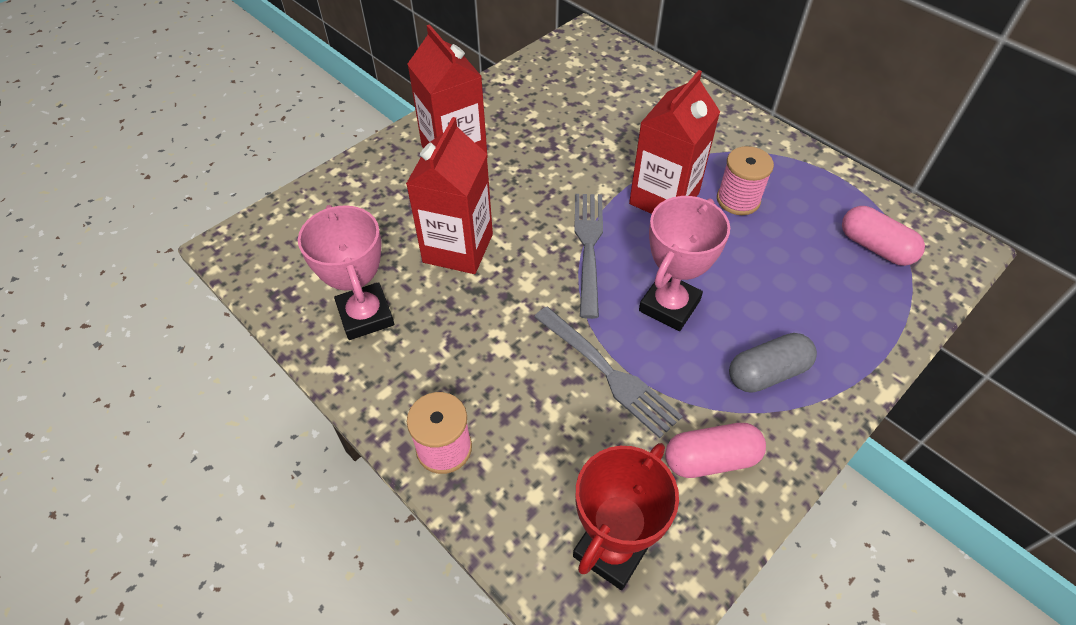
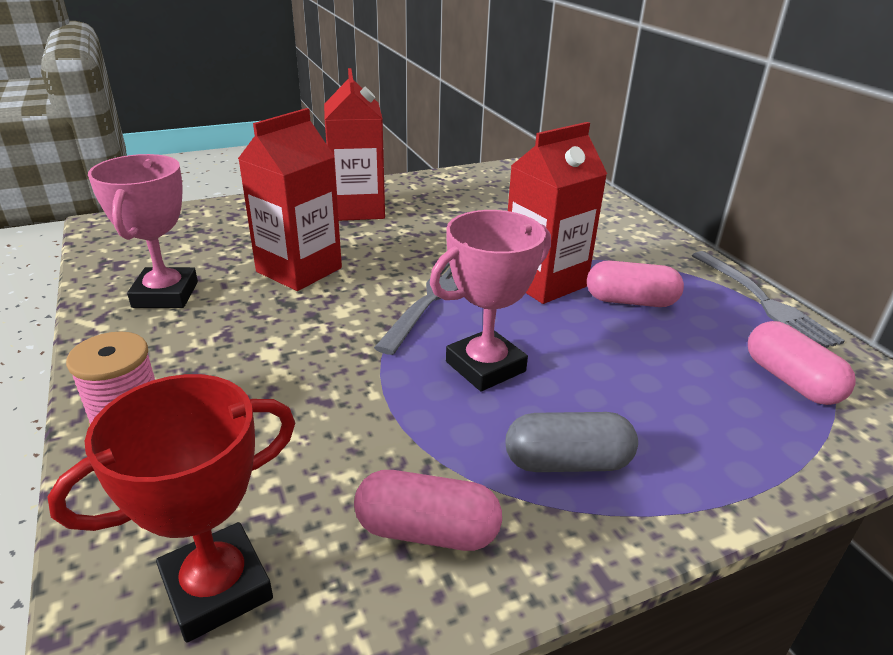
camera: 20 degrees right, 20 degrees down
grey fork [534,307,683,438] -> grey fork moved to [692,251,845,348]
pink spool [717,146,774,215] -> pink capsule [587,261,684,307]

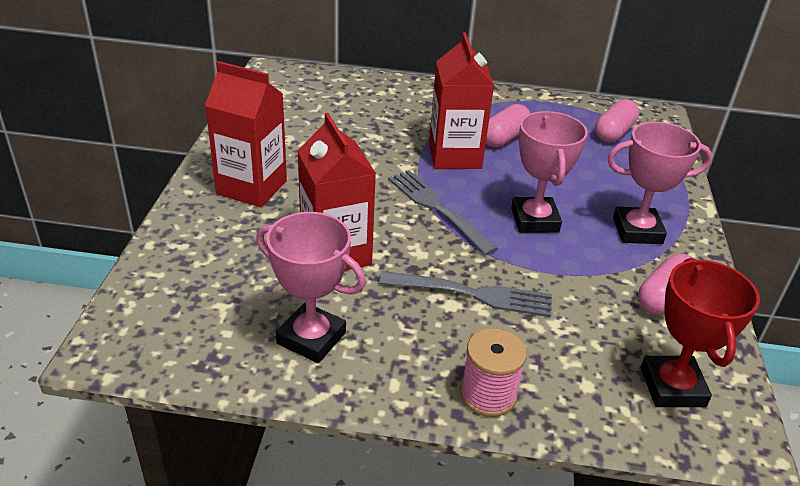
camera: 60 degrees left, 5 degrees up
grey capsule [506,412,638,472] -> pink trophy [608,122,713,244]
grey fork [692,251,845,348] -> grey fork moved to [379,271,552,317]
pink capsule [748,321,856,405] -> pink capsule turned 60 degrees counterclockwise [595,99,639,142]

